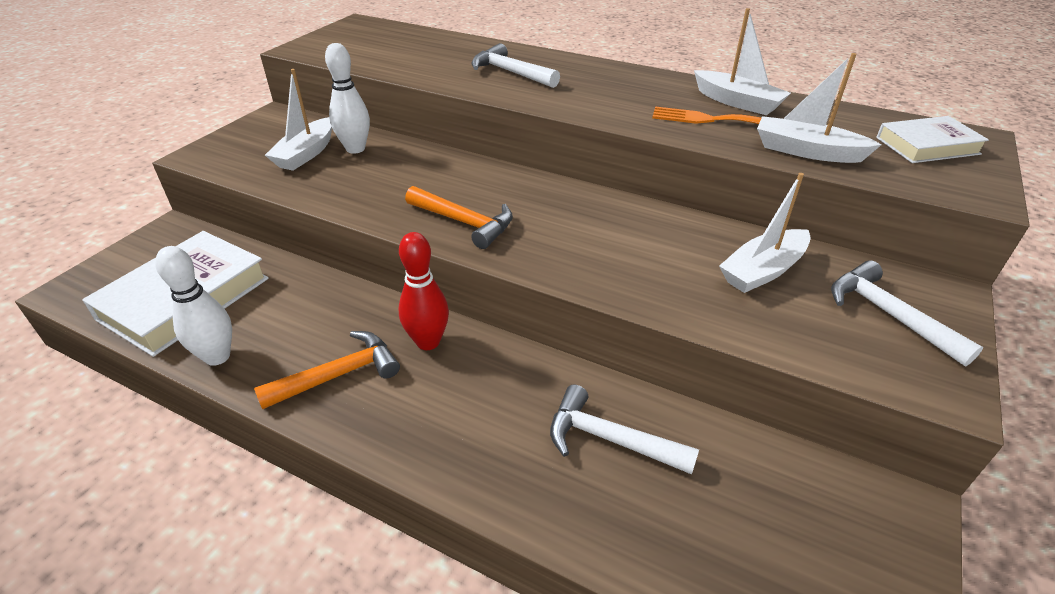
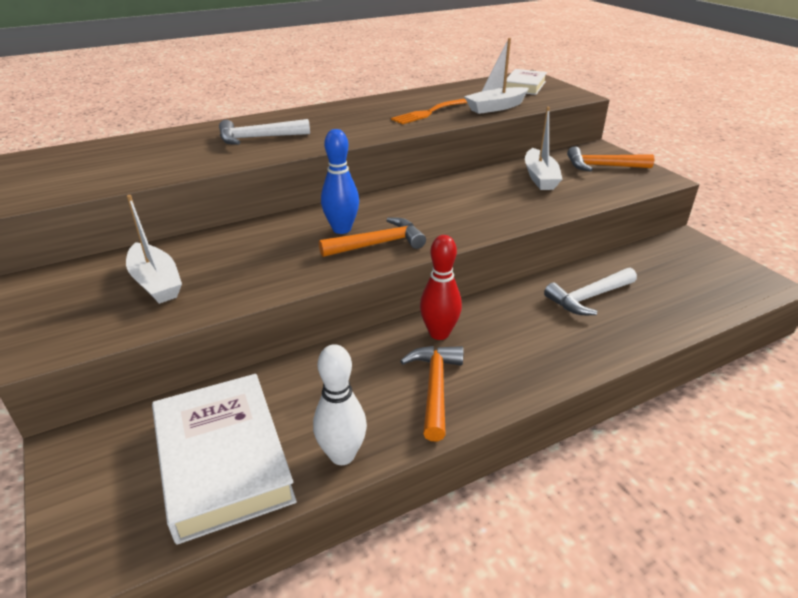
camera: 55 degrees left, 5 degrees down
white bowling pin [325,43,370,154] -> none
white boat [694,8,791,115] -> none
white hammer [831,260,983,367] -> orange hammer [567,146,654,172]
none -> blue bowling pin [321,129,359,234]

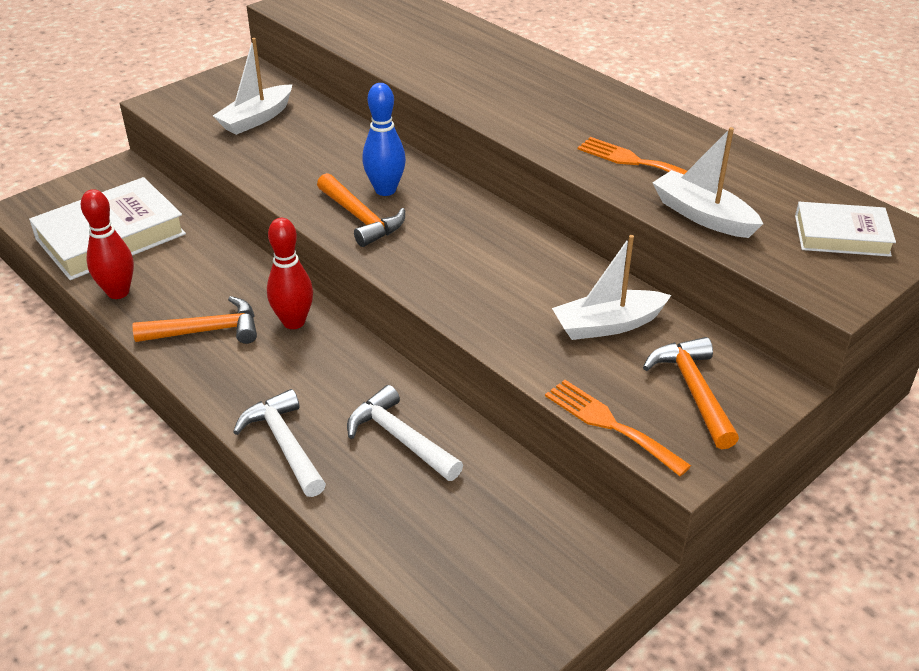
camera: 75 degrees right, 5 degrees up
white hammer [219,119,310,145] -> white hammer moved to [233,389,326,497]
white bowling pin [313,344,367,465] -> red bowling pin [81,189,134,299]
none -> orange fork [545,380,691,476]

